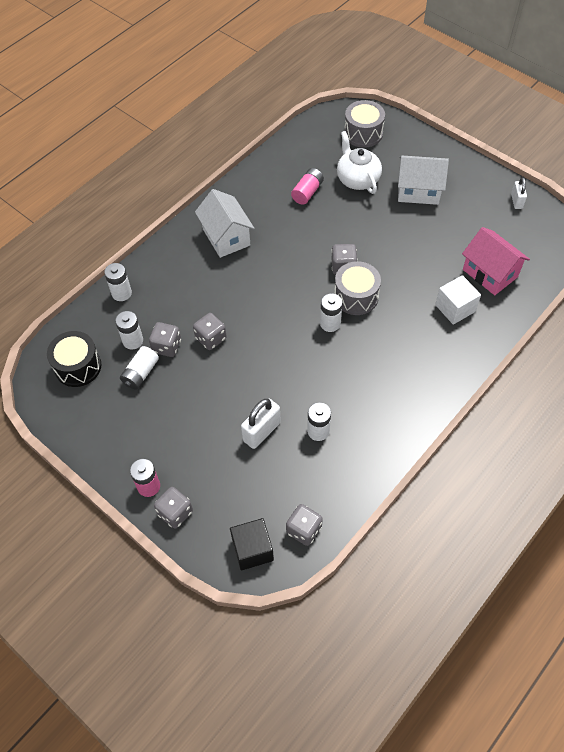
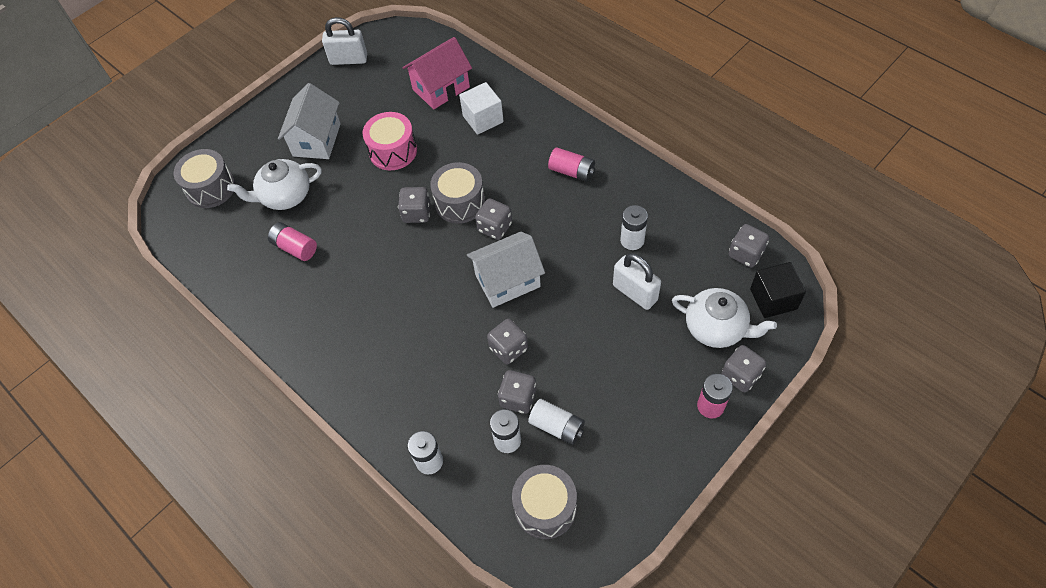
camera: 85 degrees left, 0 degrees up
black drum [47,331,101,387] -> grey drum [512,465,577,539]
white house [195,189,255,258] -> white house moved to [467,232,545,308]
white battery [320,293,342,332] -> grey dice [475,198,512,240]
white padlock [511,178,527,209] -> white padlock [322,17,367,65], size x1.63
none -> pink drum [362,112,417,170]
none -> pink battery [548,147,595,182]
none -> white teapot [672,288,777,348]

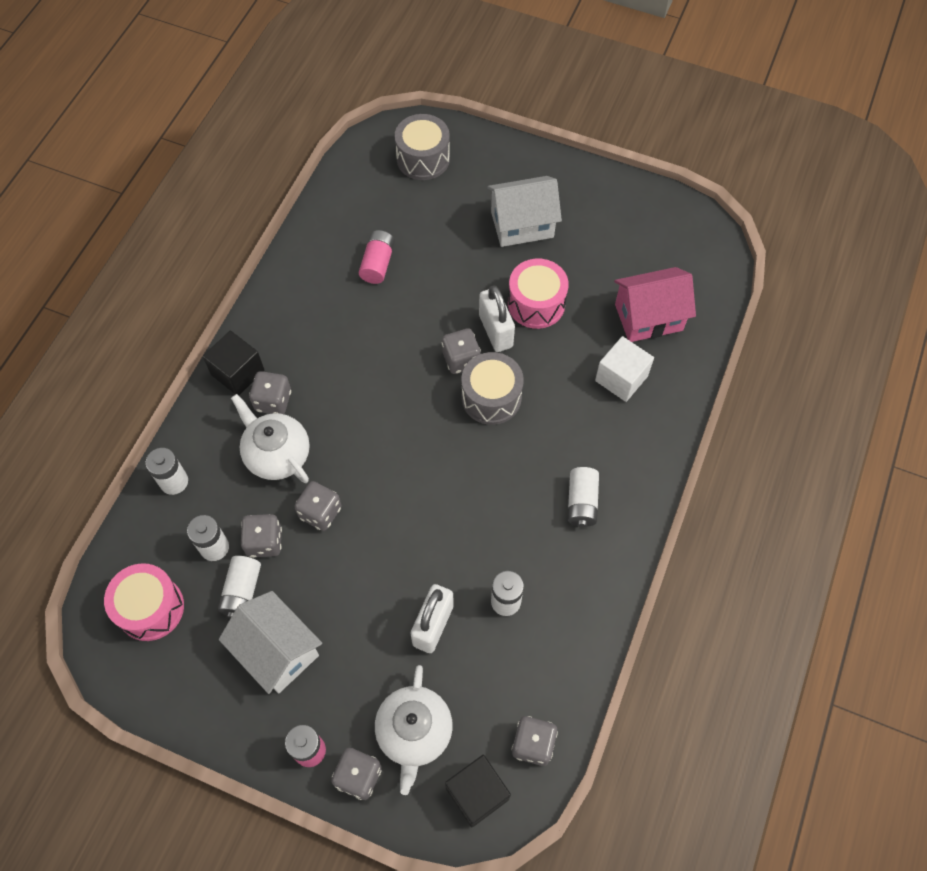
camera: 65 degrees right, 5 degrees up
white teapot [227,159,322,210] -> white teapot moved to [231,394,310,483]
white padlock [322,17,367,65] -> white padlock moved to [479,285,515,352]
pink house [403,37,472,110] -> pink house turned 45 degrees counterclockwise [614,267,696,342]
white house [467,232,545,308] -> white house moved to [219,591,322,694]
grey dice [475,198,512,240] -> grey dice moved to [249,371,291,414]
grey drum [512,465,577,539] -> pink drum [104,563,184,641]
pink battery [548,147,595,182] -> white battery [568,467,599,527]
none -> black cube [203,331,265,396]

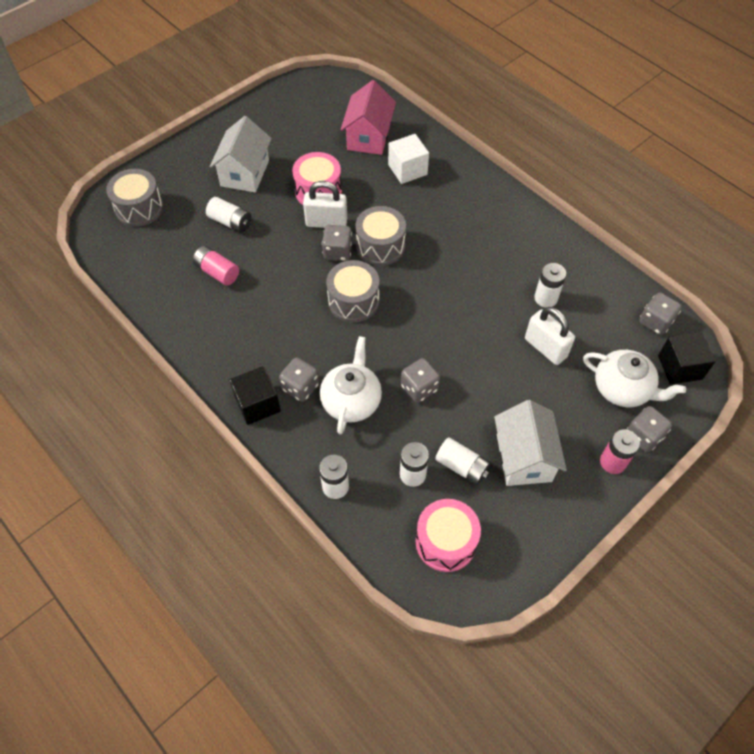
camera: 65 degrees left, 5 degrees down
white house [219,591,322,694] -> white house turned 75 degrees counterclockwise [494,400,567,486]
white teapot [231,394,310,483] -> white teapot turned 120 degrees clockwise [320,336,382,435]
grey dice [241,514,282,558] -> none
white battery [568,467,599,527] -> white battery moved to [206,197,251,233]
none -> grey drum [326,260,379,322]

